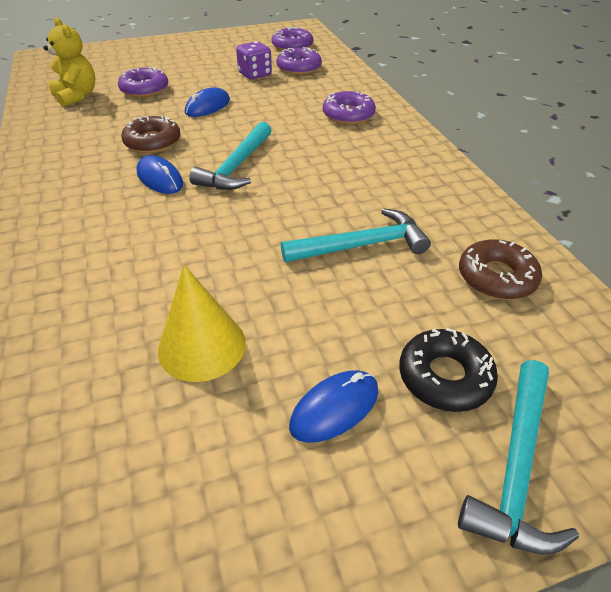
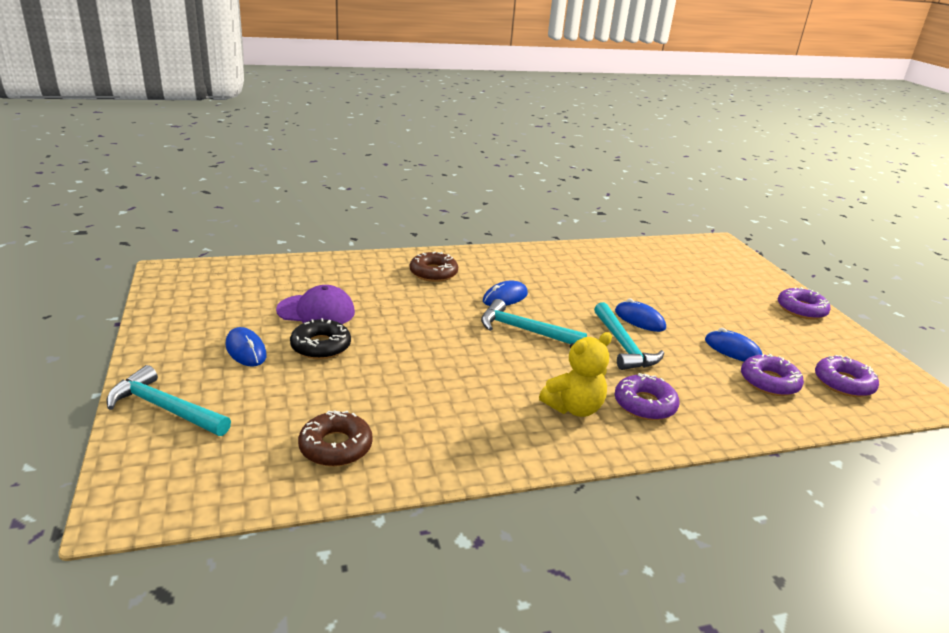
camera: 90 degrees right, 15 degrees down
yellow teddy bear [43,17,95,107] -> yellow teddy bear moved to [539,332,612,417]
purple donut [118,67,168,97] -> purple donut moved to [778,287,831,319]
brown donut [121,116,181,153] -> brown donut moved to [410,252,458,282]
yellow cone [158,265,246,382] -> purple cap [276,285,355,324]
purple dice [236,41,272,80] -> blue mouse [705,328,763,361]
turquoise hammer [281,208,431,262] -> turquoise hammer moved to [594,302,664,370]
black donut [399,328,498,412] -> black donut moved to [290,318,351,359]

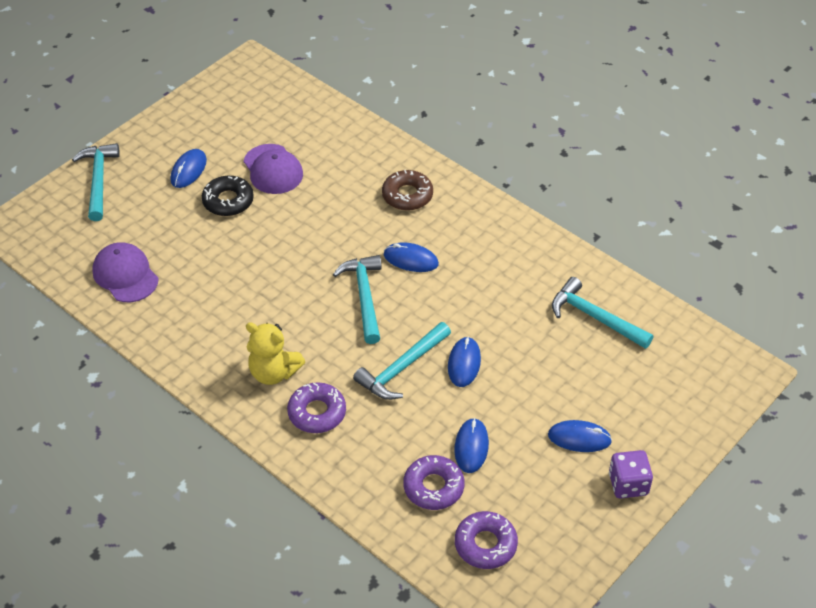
camera: 60 degrees right, 20 degrees up
brown donut [298,410,373,467] -> purple cap [92,242,159,302]
purple donut [778,287,831,319] -> purple dice [609,450,653,499]
none -> blue mouse [548,420,612,452]
none -> turquoise hammer [552,277,653,349]

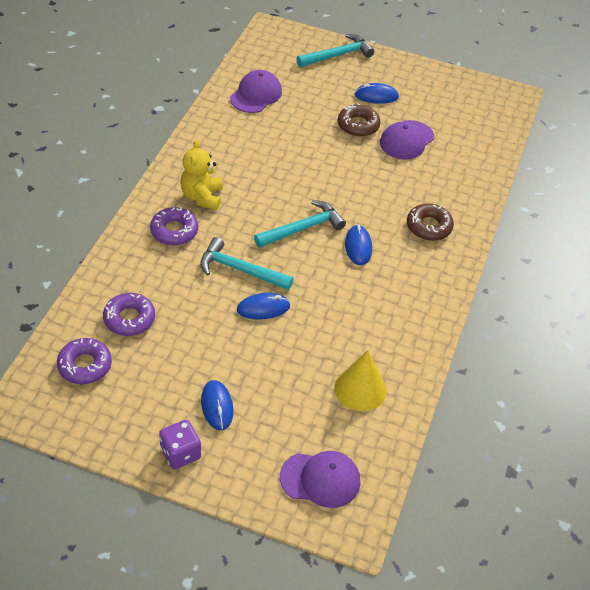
camera: 65 degrees right, 0 degrees up
black donut [202,176,254,216] -> brown donut [337,103,381,137]
blue mouse [454,418,489,473] -> none
turquoise hammer [552,277,653,349] -> yellow cone [334,350,387,411]
none -> purple cap [280,451,360,508]

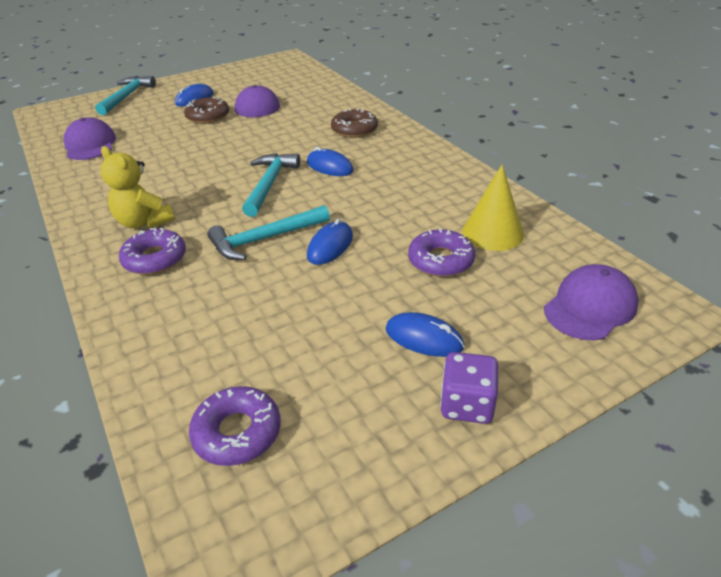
camera: 45 degrees left, 10 degrees down
purple donut [103,293,155,336] -> purple donut moved to [408,229,475,277]

